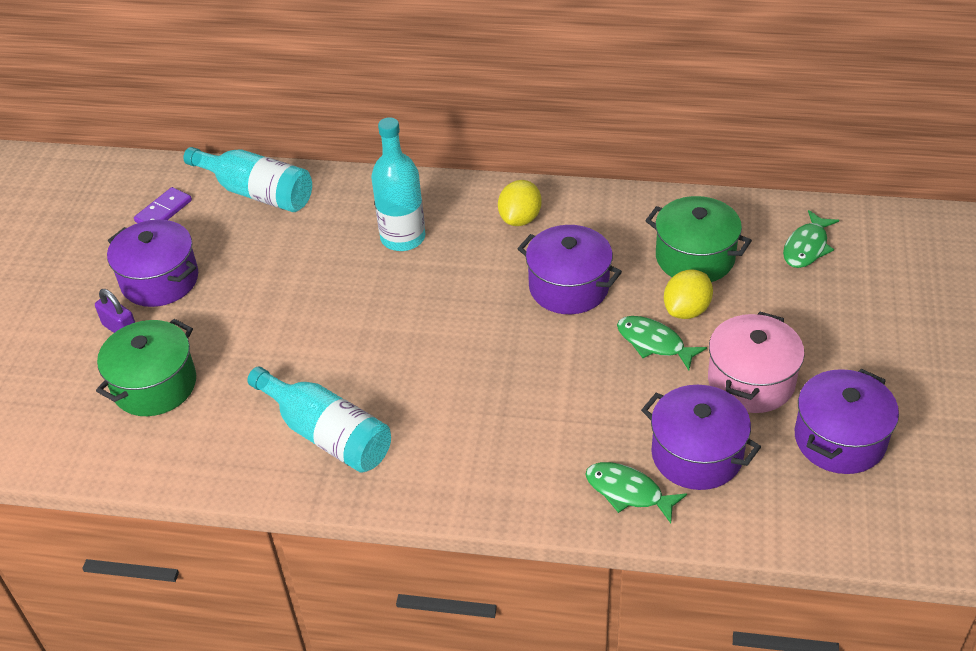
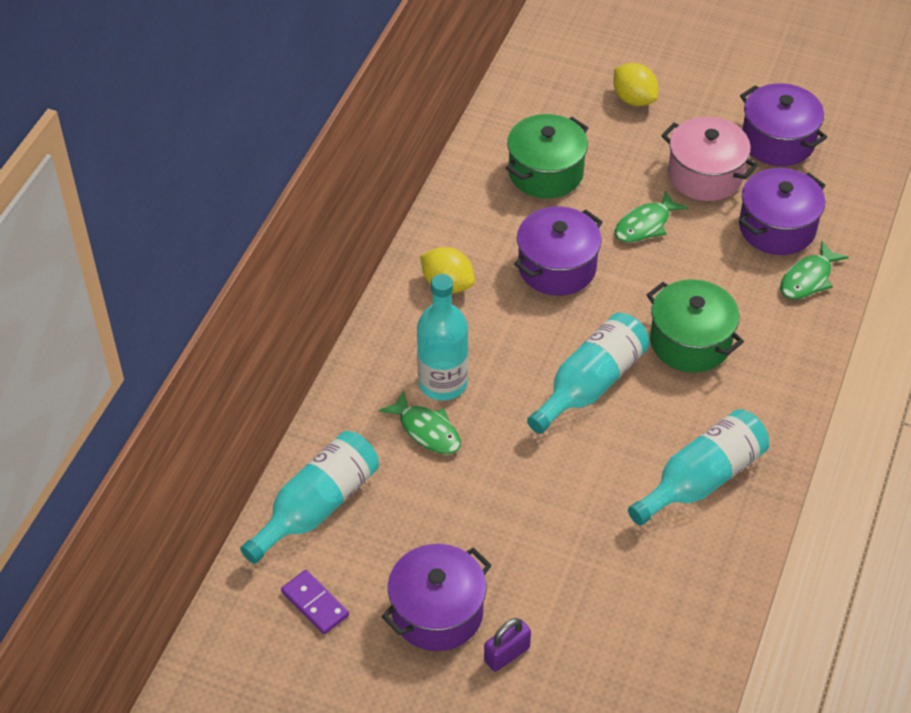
camera: 80 degrees left, 5 degrees up
green pot [96,319,196,416] -> green pot moved to [647,279,744,373]
yellow lemon [664,269,713,319] -> yellow lemon moved to [613,63,658,106]
green fish [783,210,839,268] -> green fish moved to [379,390,461,454]
none -> turquoise bottle [527,313,650,434]

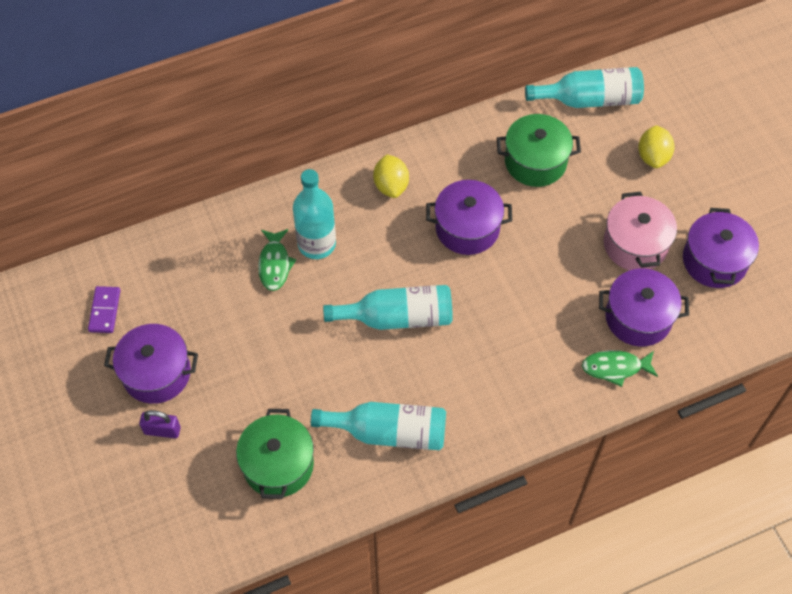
camera: 45 degrees right, 10 degrees up
turquoise bottle [240,431,379,564] -> turquoise bottle moved to [525,67,644,108]
green fish [615,190,689,243] -> none
green pot [647,279,744,373] -> green pot moved to [236,409,314,499]

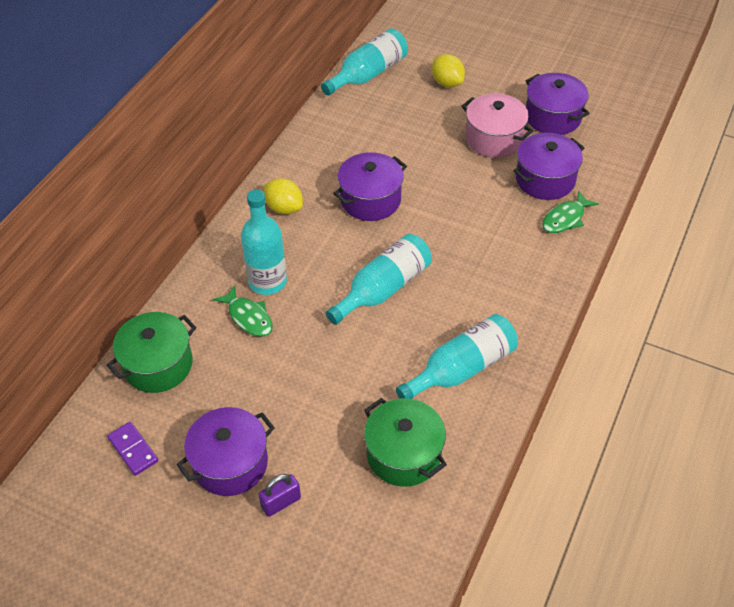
camera: 40 degrees left, 10 degrees down
green pot [497,114,581,187] -> green pot moved to [107,312,196,393]

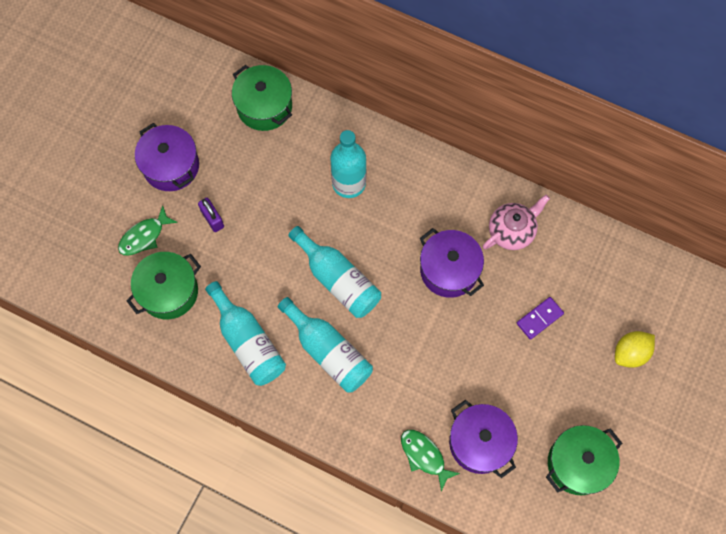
camera: 90 degrees right, 20 degrees up
purple domino [107,422,158,476] -> purple domino moved to [517,297,564,340]
green fish [213,285,273,336] -> green fish moved to [118,205,178,256]
purple padlock [259,474,301,517] -> purple padlock moved to [198,198,224,232]
yellow lemon [264,178,303,214] -> none
turquoise bottle [321,29,408,96] -> turquoise bottle moved to [278,297,373,392]
pink pot [461,93,533,158] -> none
purple pot [526,73,590,135] -> green pot [546,425,622,495]
none -> pink teapot [482,195,550,250]

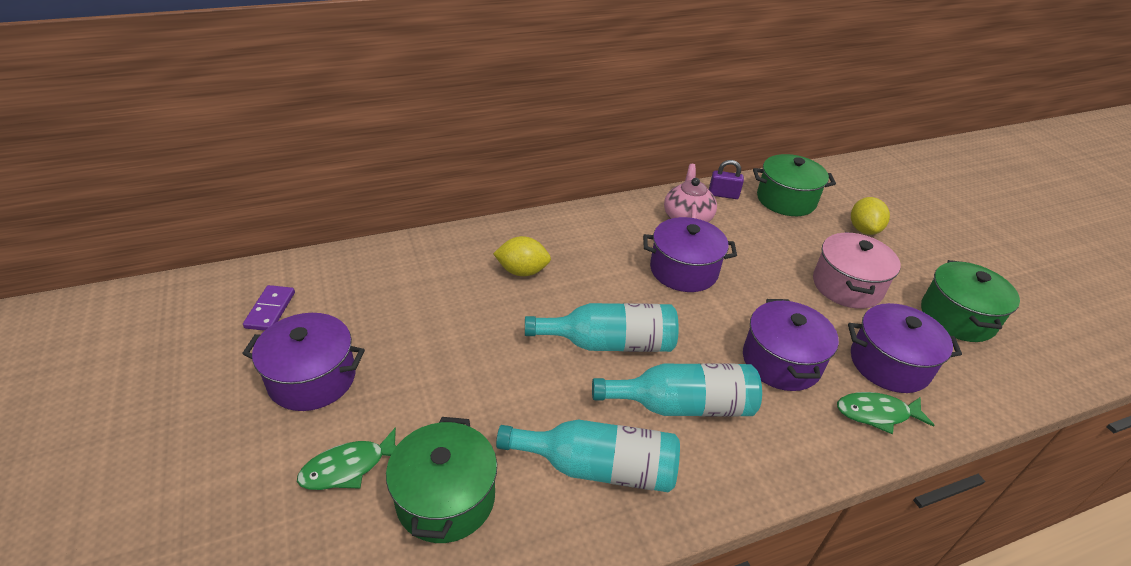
camera: 50 degrees left, 30 degrees down
green fish [118,205,178,256] -> green fish turned 60 degrees clockwise [297,428,396,490]
purple padlock [198,198,224,232] -> purple padlock moved to [709,160,744,199]
green pot [232,65,292,131] -> green pot moved to [753,154,836,216]
turquoise bottle [330,130,366,198] -> yellow lemon [493,236,551,276]
purple domino [517,297,564,340] -> purple domino moved to [243,285,295,331]
none -> purple pot [743,299,839,391]
none -> pink pot [813,232,901,309]

